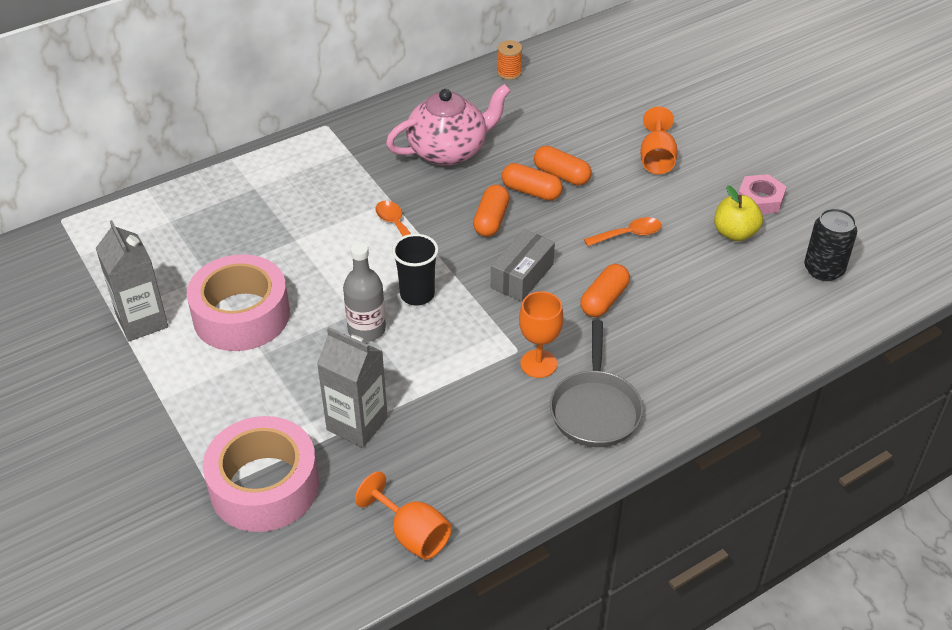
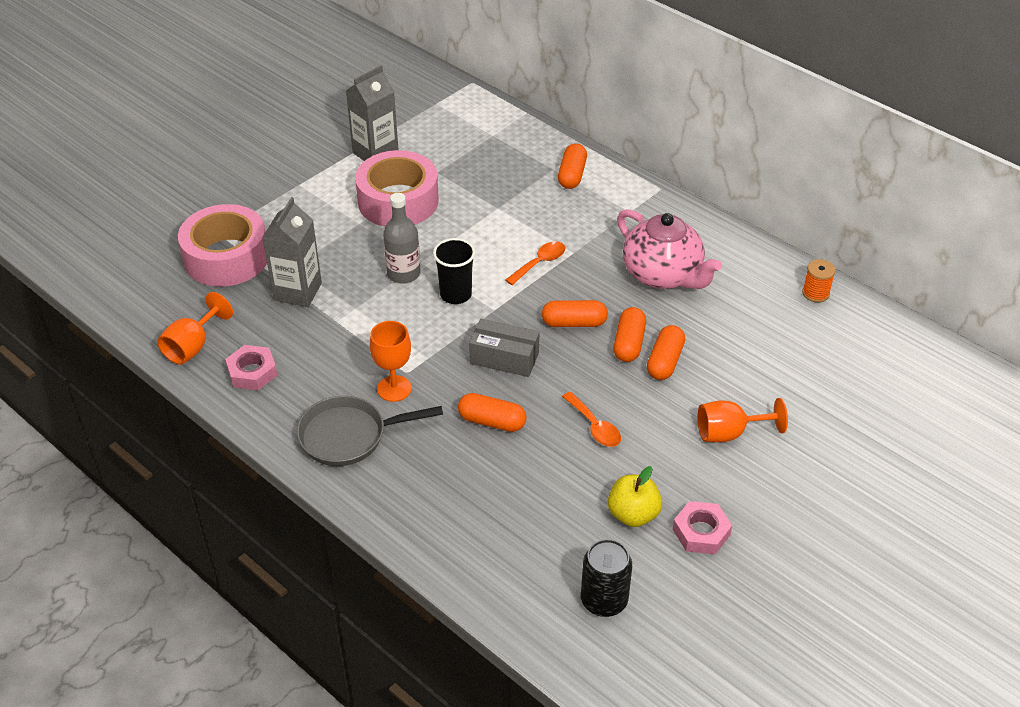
camera: 75 degrees right, 0 degrees up
none -> pink nut [225,345,277,390]
none -> orange capsule [558,143,587,189]

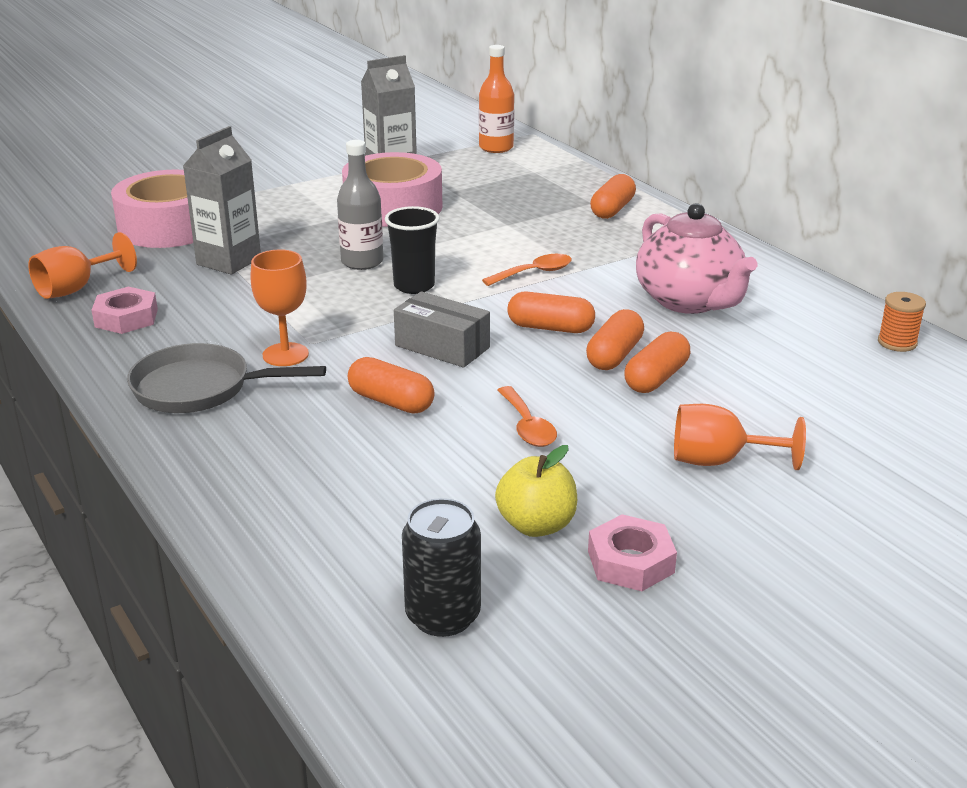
camera: 15 degrees right, 15 degrees down
none -> orange bottle [479,45,514,153]

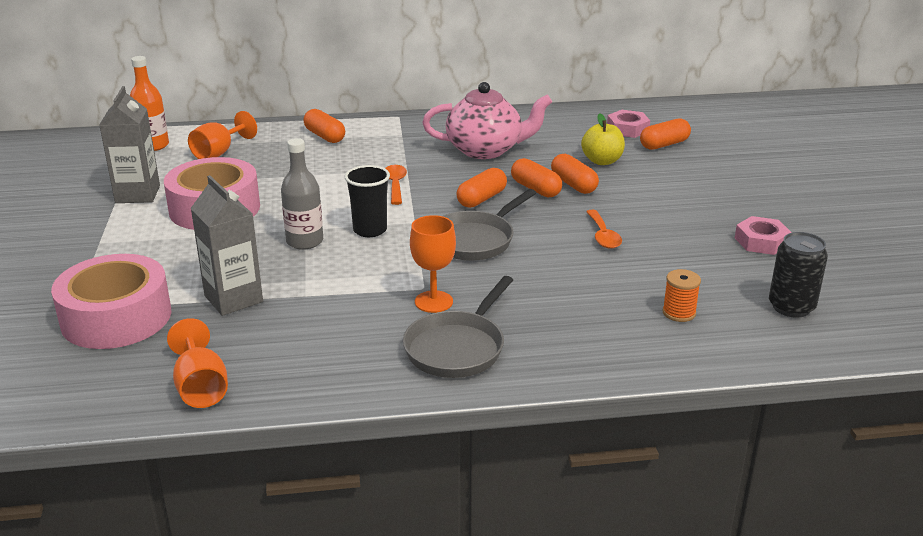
camera: 65 degrees left, 0 degrees up
pink nut [92,287,158,334] -> pink nut moved to [607,110,650,138]
orange capsule [348,357,435,413] -> orange capsule moved to [640,118,691,150]
grey box [394,291,490,368] -> grey pan [443,189,536,261]
yellow apple [495,445,577,537] -> yellow apple moved to [581,114,625,165]
orange spoon [497,386,557,447] -> orange spoon turned 75 degrees clockwise [586,210,622,249]
orange goblet [674,404,806,470] -> orange goblet moved to [188,111,257,159]
orange spool [878,292,926,352] -> orange spool moved to [662,269,701,322]

